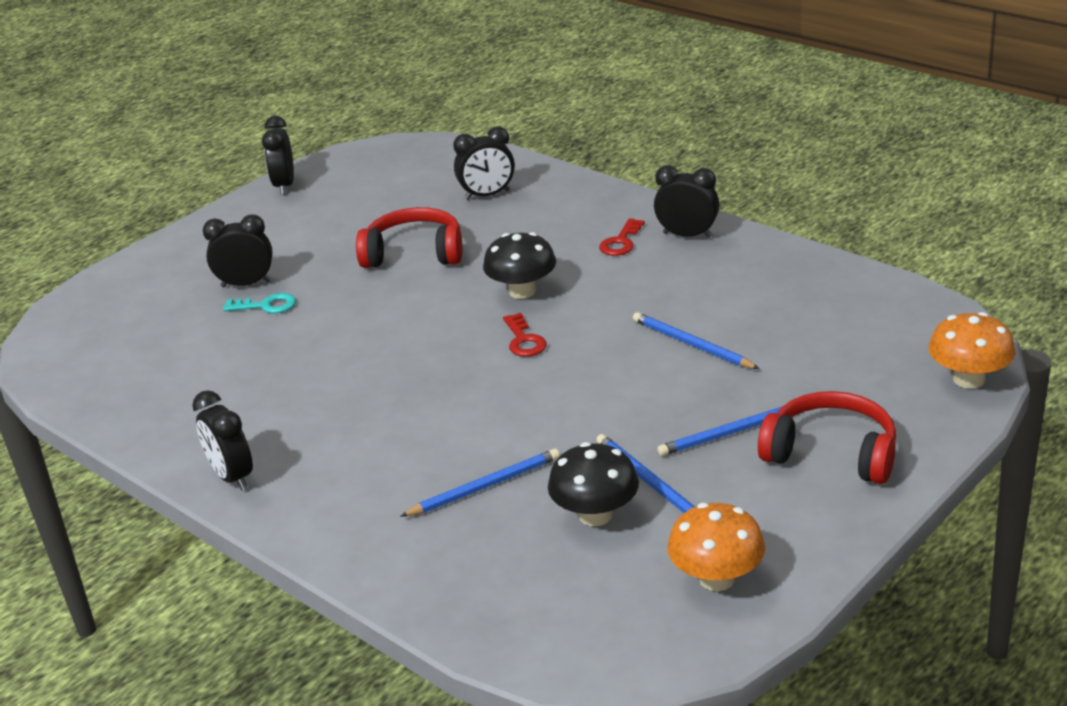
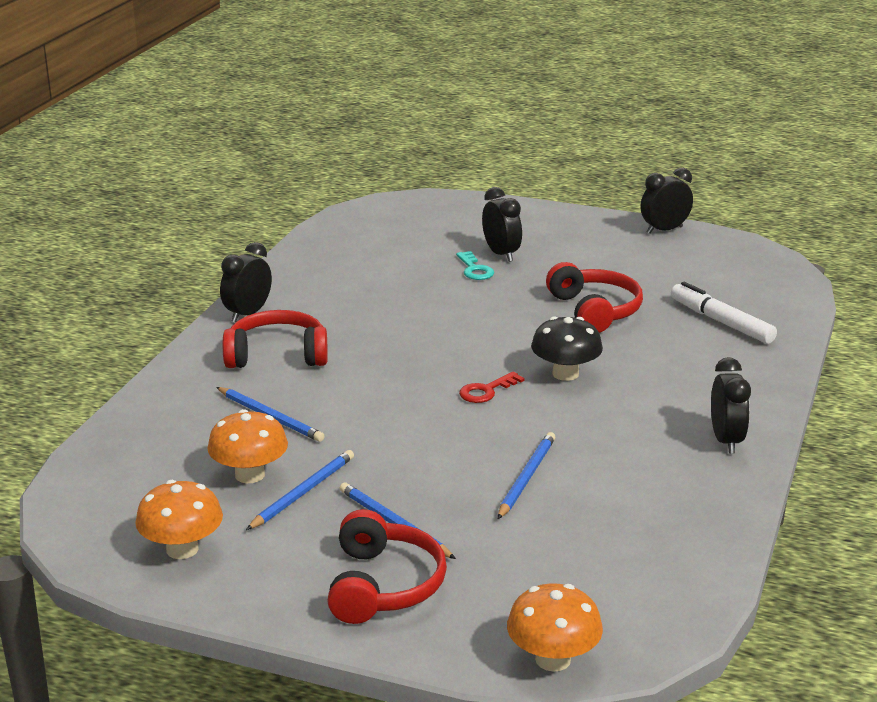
camera: 65 degrees right, 5 degrees down
black clock [453,126,515,200] -> white marker [671,282,777,344]
black mushroom [548,442,639,526] -> orange mushroom [207,409,288,483]
red key [599,218,645,256] -> none
none -> red headphones [223,310,328,368]

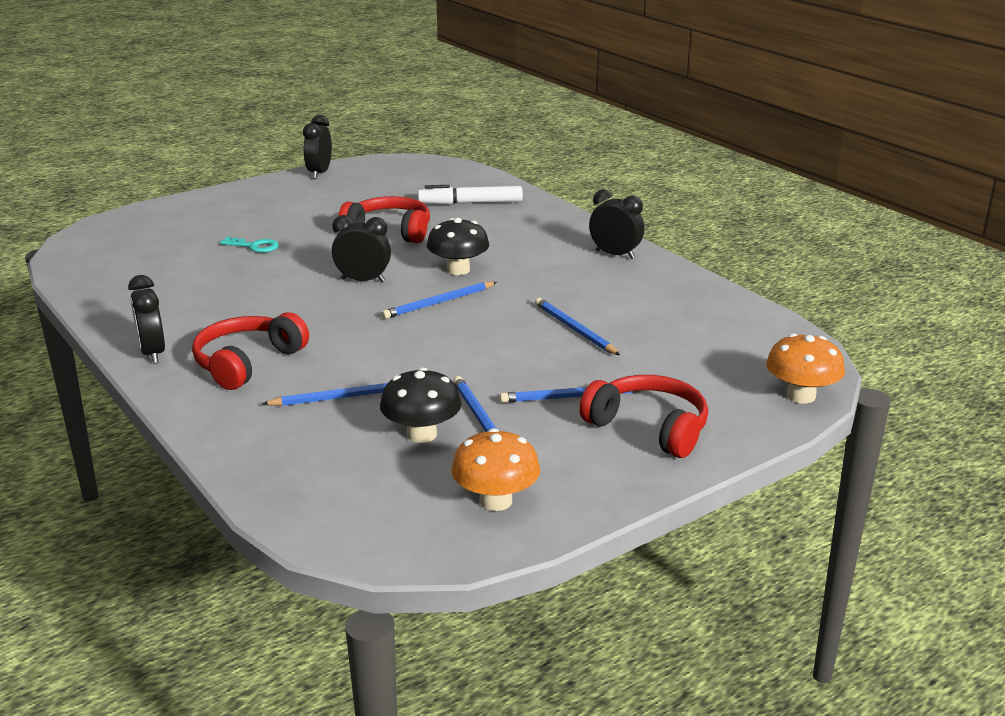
camera: 55 degrees left, 0 degrees up
orange mushroom [207,409,288,483] -> black mushroom [380,368,461,443]
red key [459,371,525,403] -> blue pencil [382,282,497,319]
black clock [482,187,522,262] -> black clock moved to [332,215,391,282]

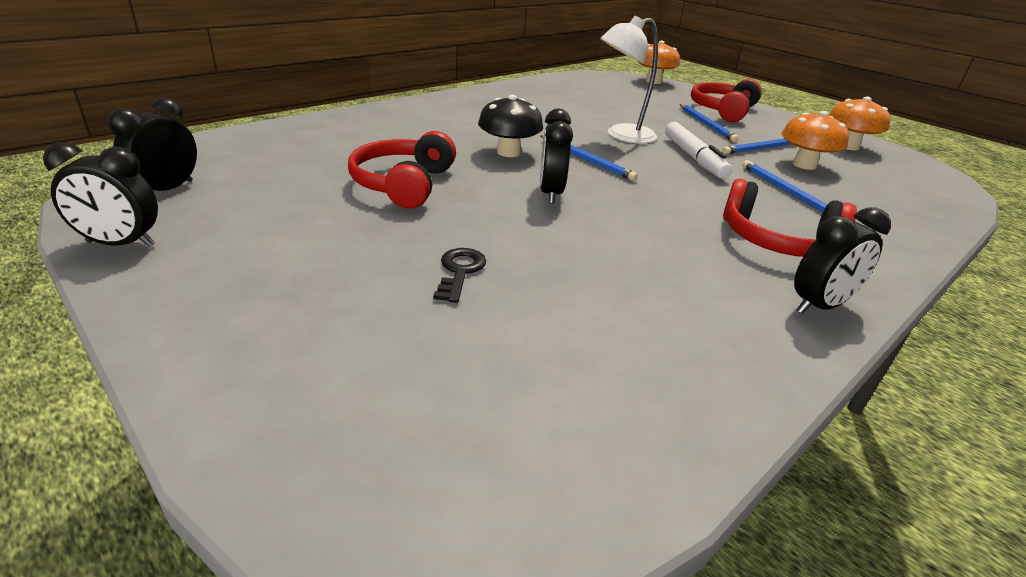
camera: 100 degrees left, 5 degrees up
turquoise key [220,237,279,253] -> black key [433,248,486,303]
black mushroom [380,368,461,443] -> orange mushroom [782,111,849,170]
white marker [418,185,523,205] -> white marker moved to [665,122,732,179]
blue pencil [535,298,620,355] -> none
black clock [589,189,644,259] -> black clock moved to [108,97,197,191]
none -> white lamp [600,16,658,144]

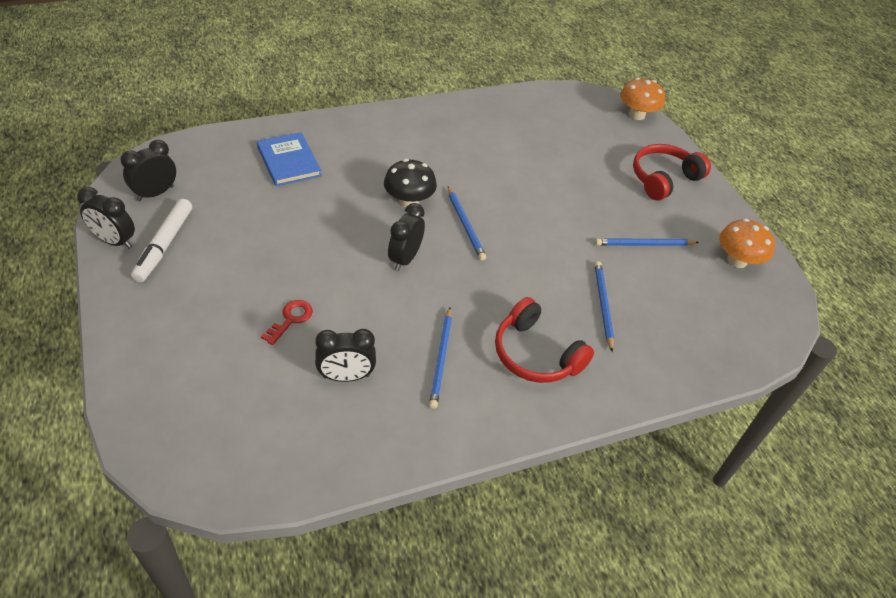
camera: 20 degrees right, 15 degrees up
red headphones [348,131,456,208] -> none
black key [433,248,486,303] -> red key [261,300,313,345]
white lamp [600,16,658,144] -> none
white marker [665,122,732,179] -> white marker moved to [131,199,192,282]
blue pencil [680,104,739,142] -> blue pencil moved to [429,307,452,409]
orange mushroom [782,111,849,170] -> none
black clock [794,207,891,314] -> black clock moved to [315,329,376,382]
none -> blue book [257,132,322,186]

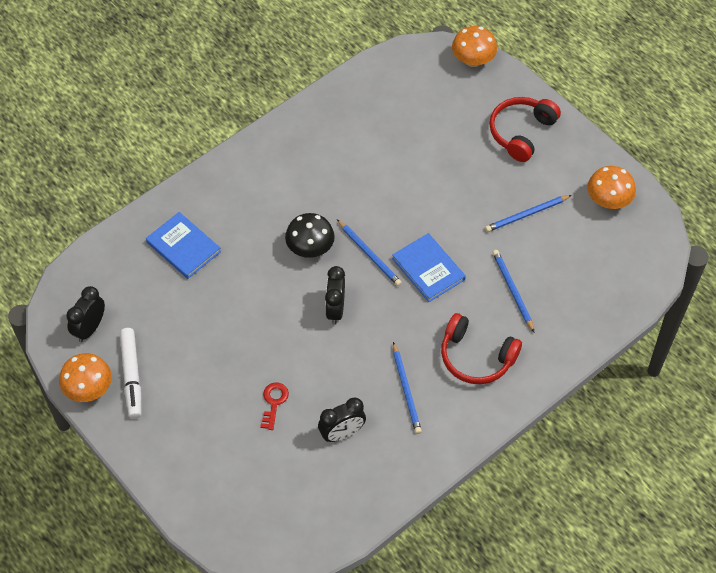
camera: 15 degrees left, 10 degrees up
black clock [77,187,135,249] -> orange mushroom [59,353,112,402]
none -> blue book [392,233,466,302]

